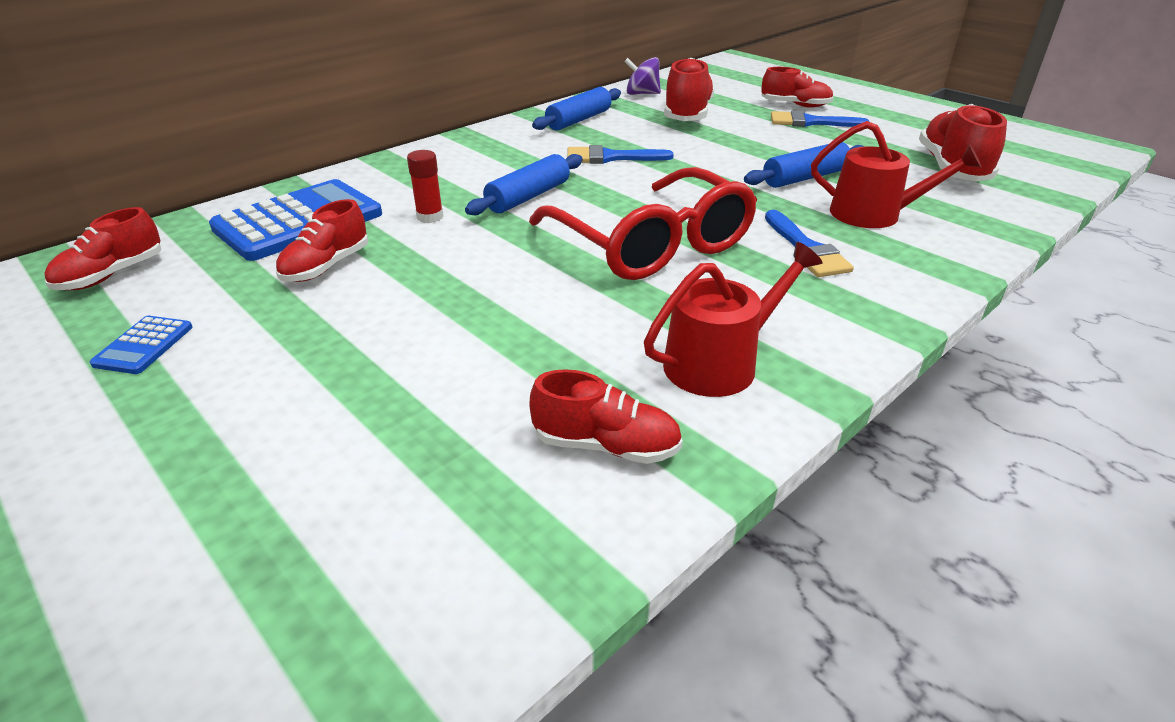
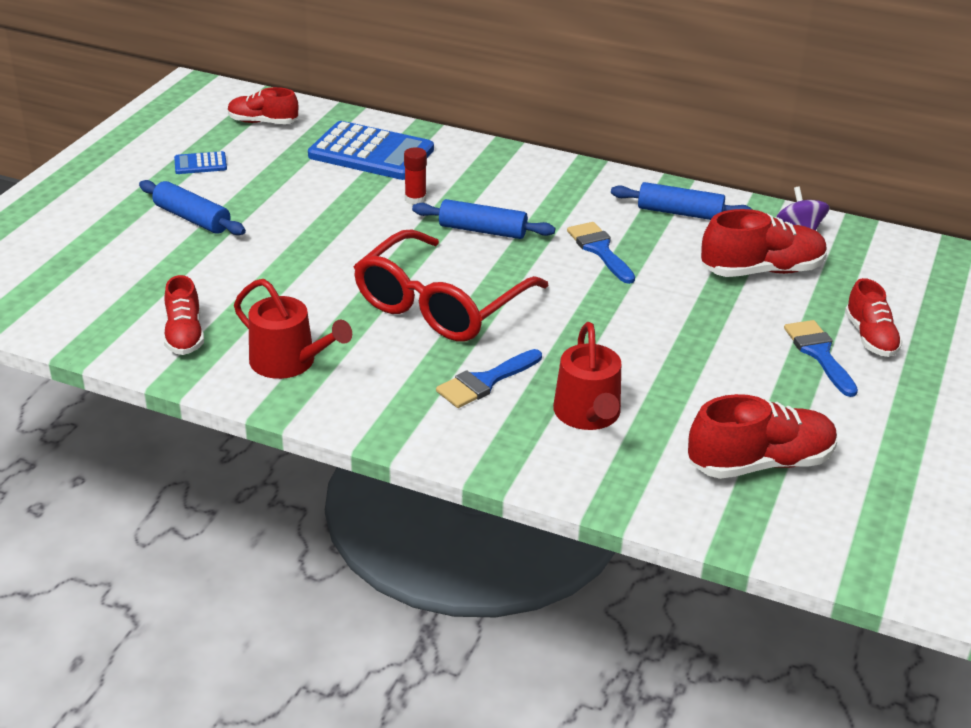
camera: 65 degrees right, 0 degrees up
red shoe [276,199,368,282] -> none
blue rolling pin [744,142,864,188] -> blue rolling pin moved to [139,180,246,235]

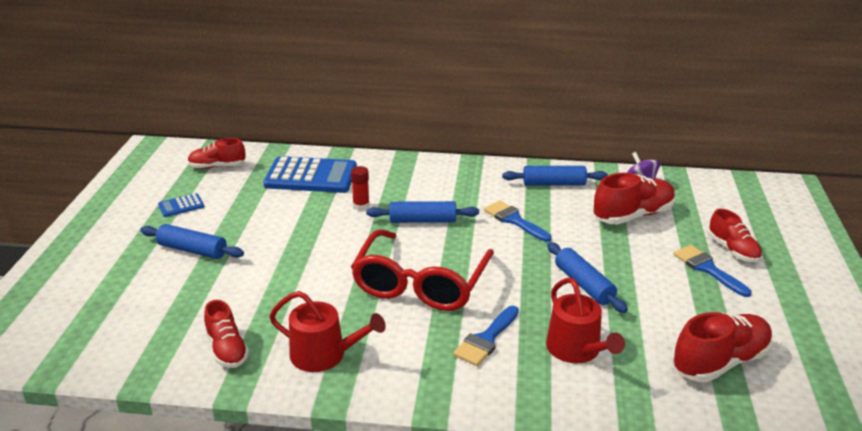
camera: 15 degrees left, 5 degrees down
none -> blue rolling pin [547,242,628,313]

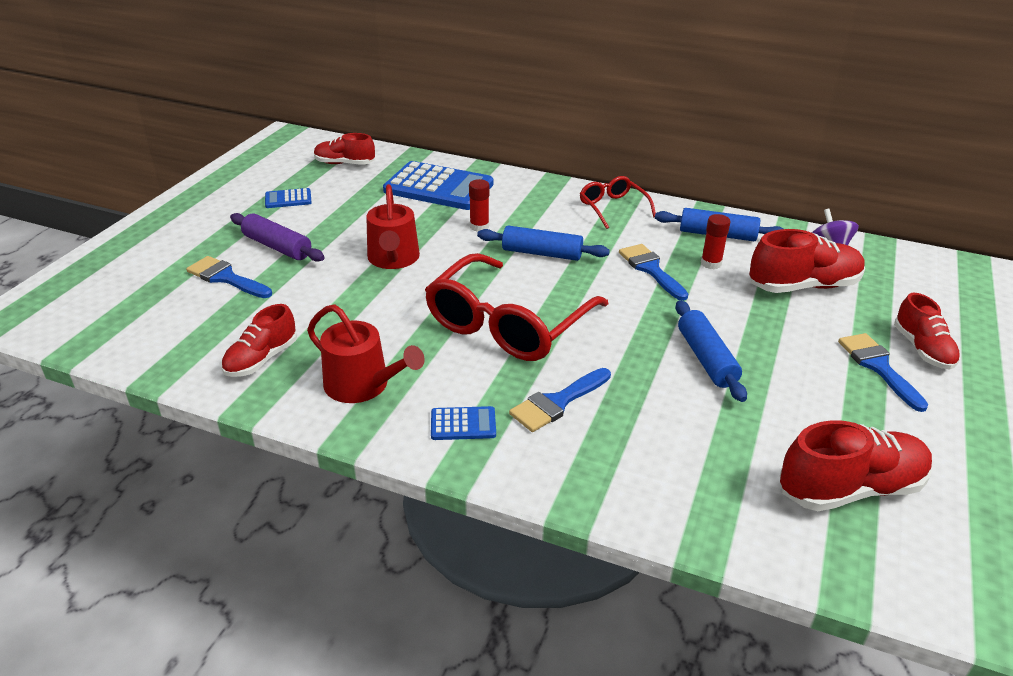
camera: 15 degrees right, 5 degrees up
blue rolling pin [140,224,244,259] -> purple rolling pin [230,213,325,262]
red shoe [204,300,249,368] -> red shoe turned 45 degrees clockwise [221,304,297,377]
red watering can [546,278,625,363] -> red watering can moved to [366,184,420,269]
none -> blue brush [186,256,272,298]
none -> blue calculator [431,406,496,440]
none -> red glasses [580,176,656,229]
none -> red glue stick [701,214,730,269]

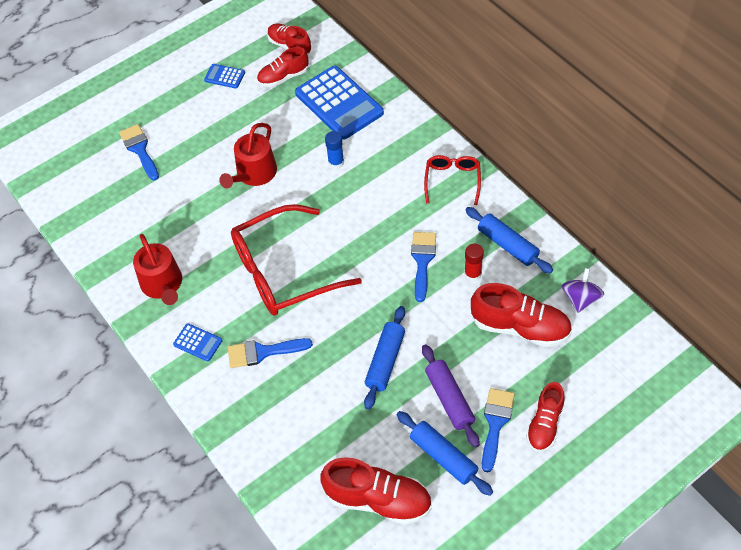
camera: 35 degrees right, 20 degrees up
red shoe [221,304,297,377] -> red shoe moved to [257,47,309,87]
purple rolling pin [230,213,325,262] -> purple rolling pin moved to [422,344,479,447]
red glue stick [469,179,490,232] -> blue glue stick [325,131,344,169]
blue rolling pin [477,225,610,261] -> blue rolling pin moved to [397,411,493,496]

